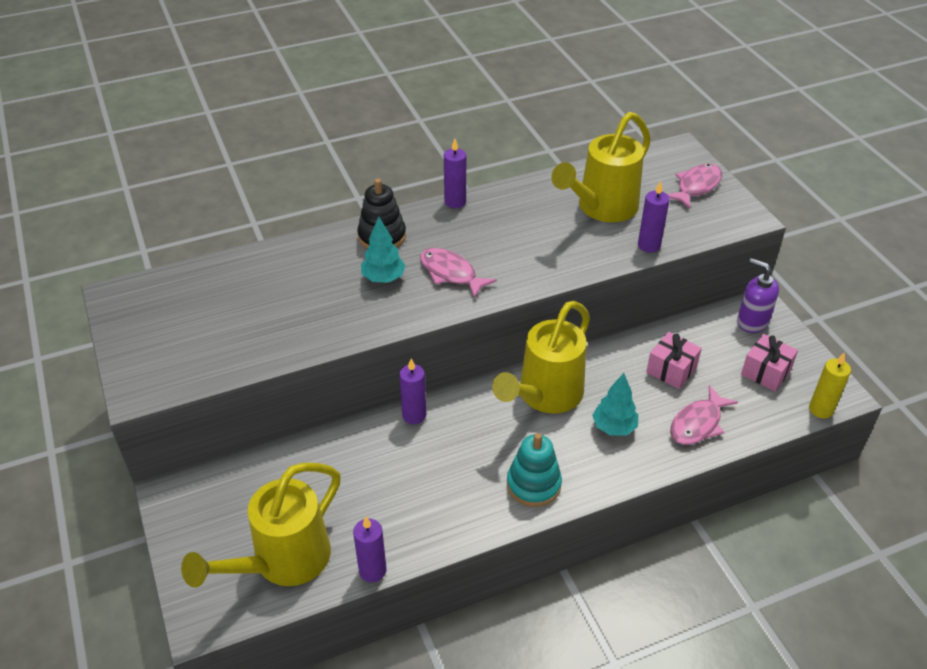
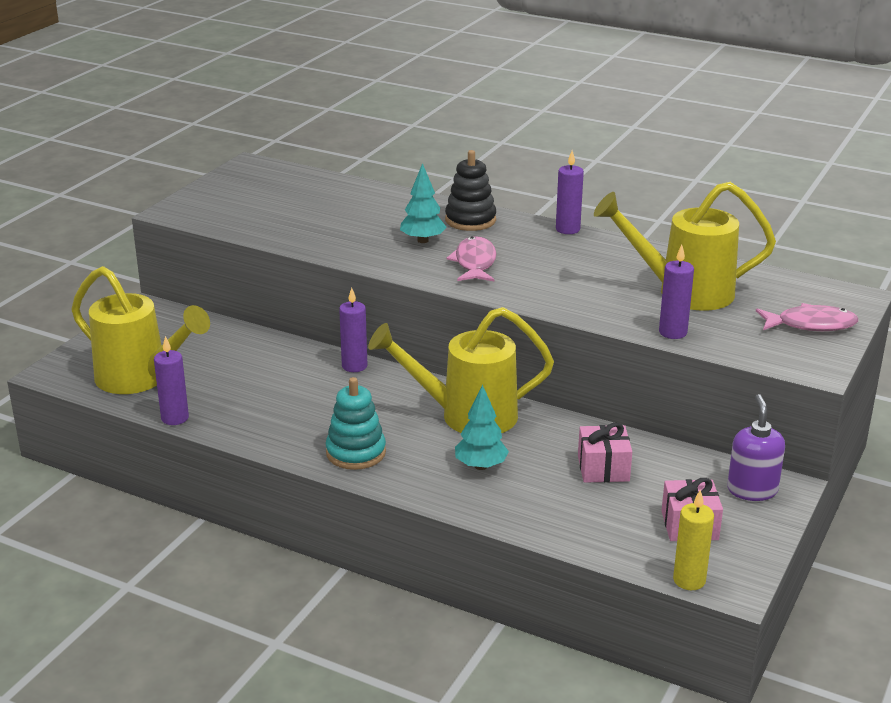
camera: 50 degrees right, 15 degrees down
yellow watering can [181,463,341,588] -> yellow watering can turned 150 degrees counterclockwise [71,266,210,394]
pink fish [670,385,738,445] -> none

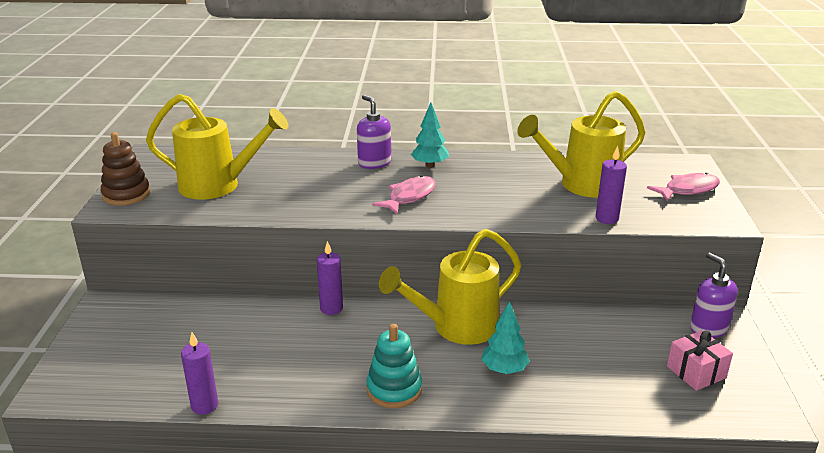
camera: 25 degrees left, 0 degrees up
yellow watering can [71,266,210,394] -> yellow watering can moved to [146,94,289,200]
turquoise tree [400,163,447,243] -> turquoise tree moved to [411,102,449,168]
black stacking toy [445,150,496,231] -> purple soap dispenser [357,95,391,169]
pink fish [446,236,496,281] -> pink fish turned 60 degrees clockwise [372,175,436,215]
purple candle [556,151,584,234] -> none
pink gift [578,423,632,483] -> none
yellow candle [673,490,714,590] -> none
none -> brown stacking toy [101,132,150,206]

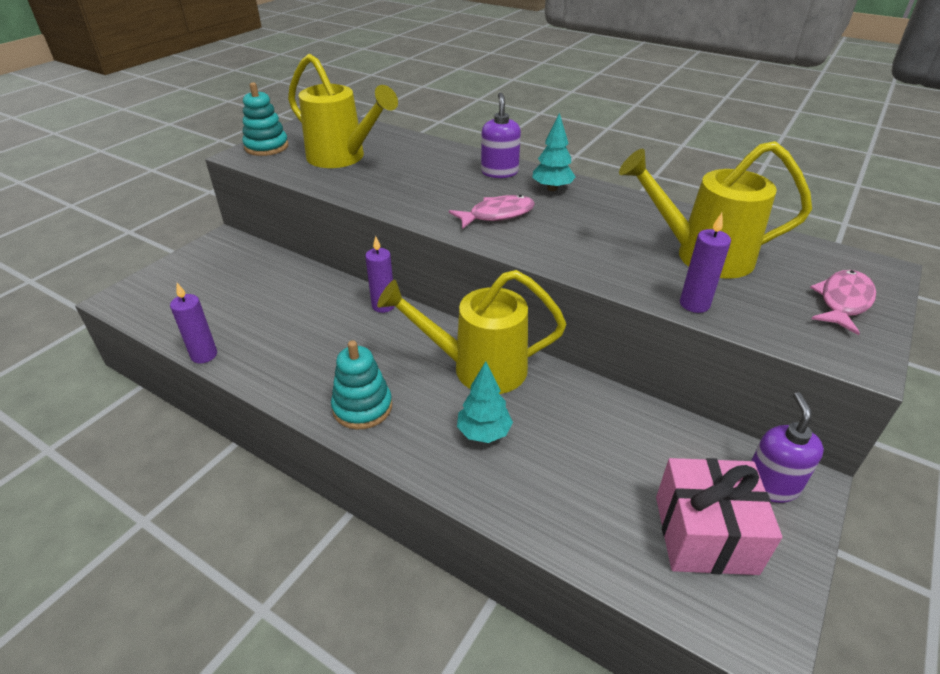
camera: 30 degrees right, 10 degrees up
brown stacking toy [101,132,150,206] -> turquoise stacking toy [242,82,289,156]
pink fish [647,173,720,201] -> pink fish turned 60 degrees counterclockwise [810,270,876,335]
pink gift [667,330,733,391] -> pink gift [656,458,782,575], size x1.54

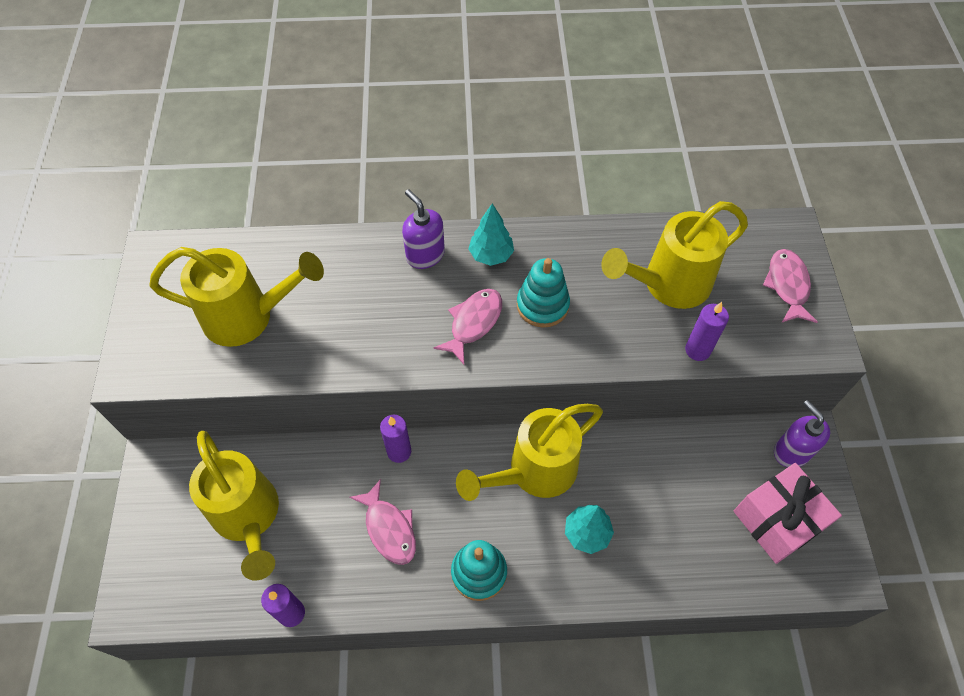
camera: 35 degrees left, 20 degrees up
turquoise stacking toy [242,82,289,156] -> turquoise stacking toy moved to [517,258,570,328]
none -> yellow watering can [189,431,279,581]
none -> pink fish [349,479,416,565]

